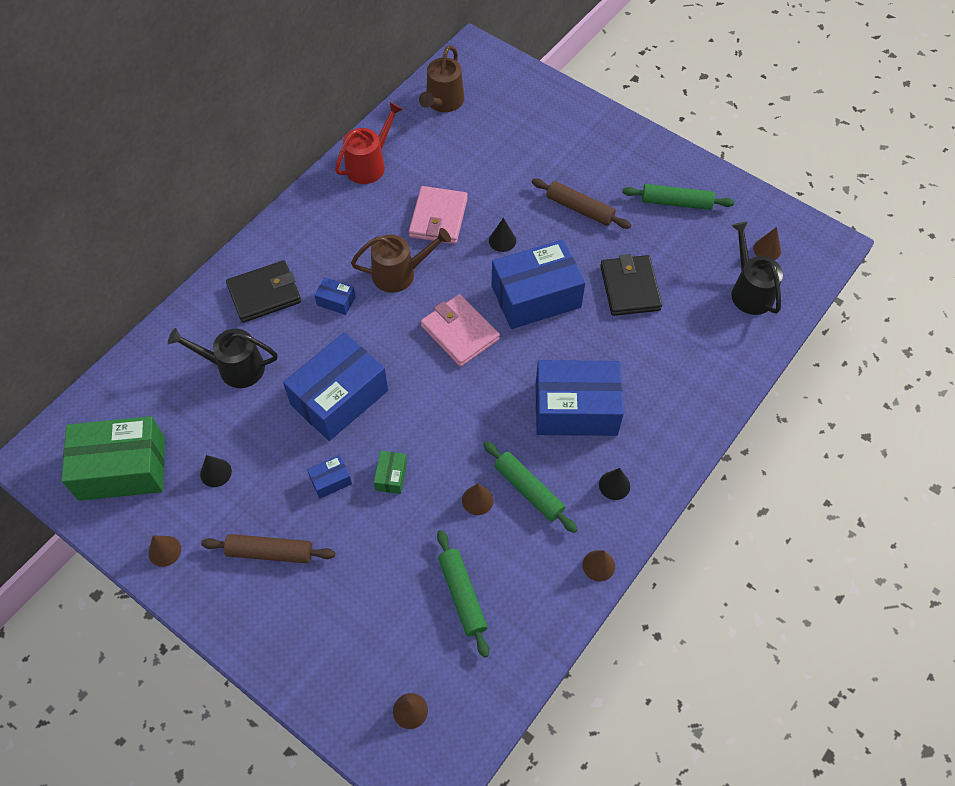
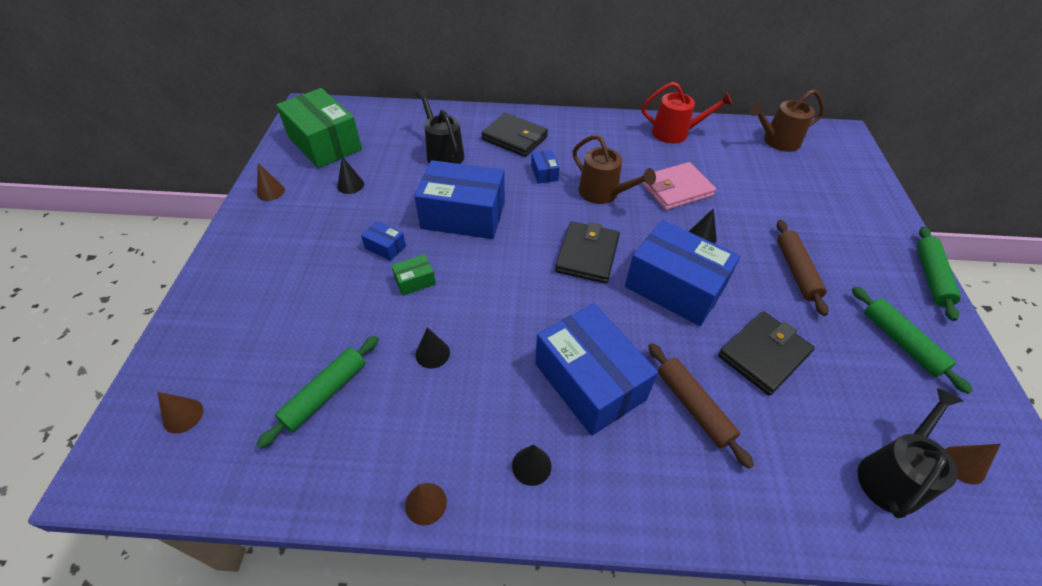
camera: 55 degrees right, 10 degrees down
brown rolling pin [201,534,335,563] -> brown rolling pin moved to [648,343,754,469]
pink wallet [421,294,500,367] -> black wallet [555,222,620,284]
brown cone [462,483,494,515] -> black cone [416,327,450,369]
green rolling pin [483,441,578,533] -> green rolling pin moved to [917,227,961,321]

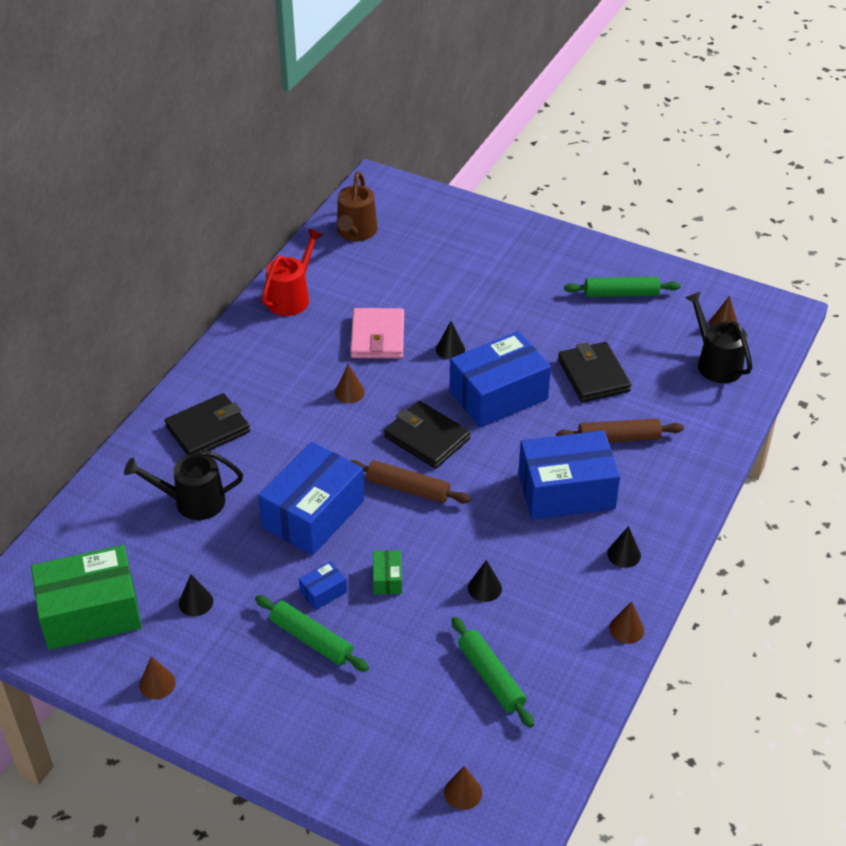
camera: 65 degrees left, 5 degrees down
blue box [531,150,560,184] -> none
brown watering can [573,135,656,204] -> brown cone [335,364,365,403]
brown rolling pin [777,220,829,316] -> brown rolling pin moved to [351,460,471,503]
green rolling pin [917,227,961,321] -> green rolling pin moved to [255,595,369,672]

